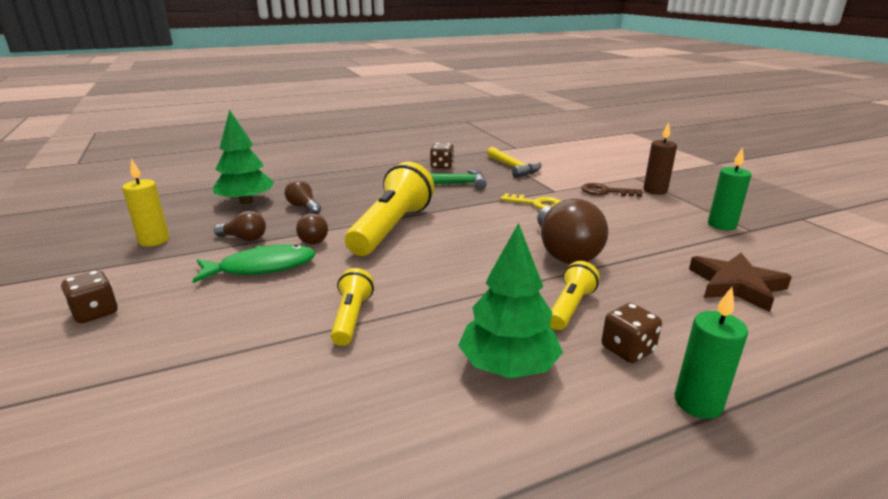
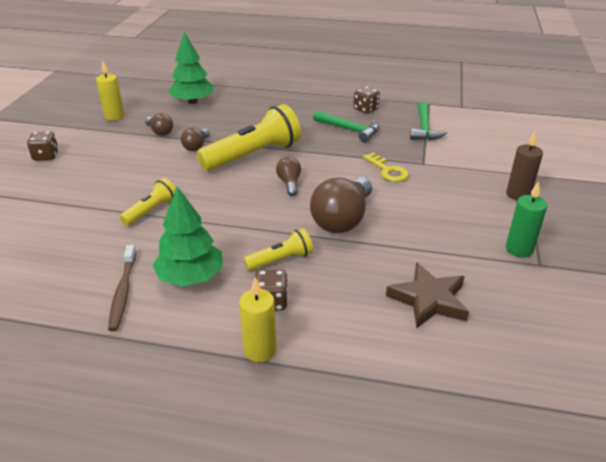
camera: 35 degrees right, 10 degrees up
green fish [192,244,316,283] -> none
brown light bulb [285,179,321,214] -> brown light bulb moved to [276,157,301,196]
yellow hammer [487,147,542,178] -> green hammer [410,102,448,140]
brown key [581,183,642,197] -> none
green candle [675,287,748,419] -> yellow candle [239,277,276,362]
none -> brown toothbrush [108,245,136,331]

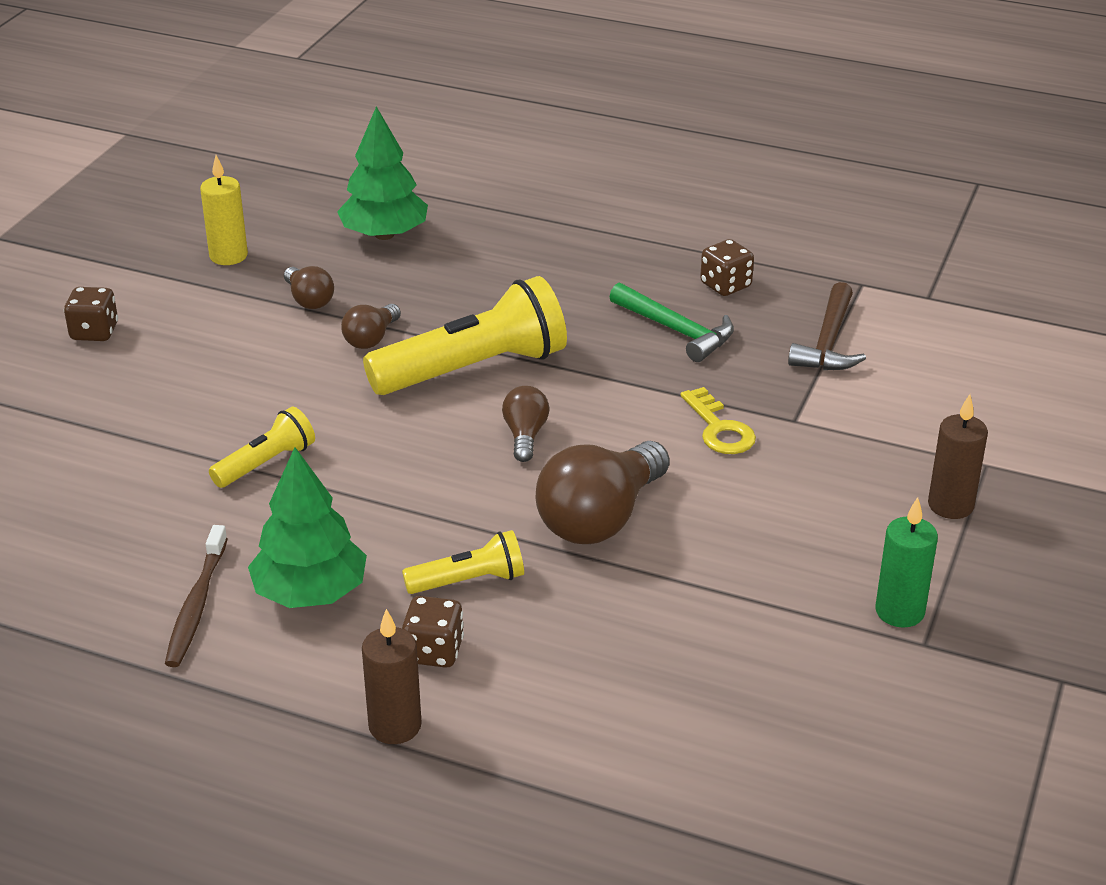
camera: 10 degrees right, 0 degrees up
yellow candle [239,277,276,362] -> brown candle [362,609,422,744]
brown star [386,262,469,329] -> none
green hammer [410,102,448,140] -> brown hammer [788,282,866,370]

